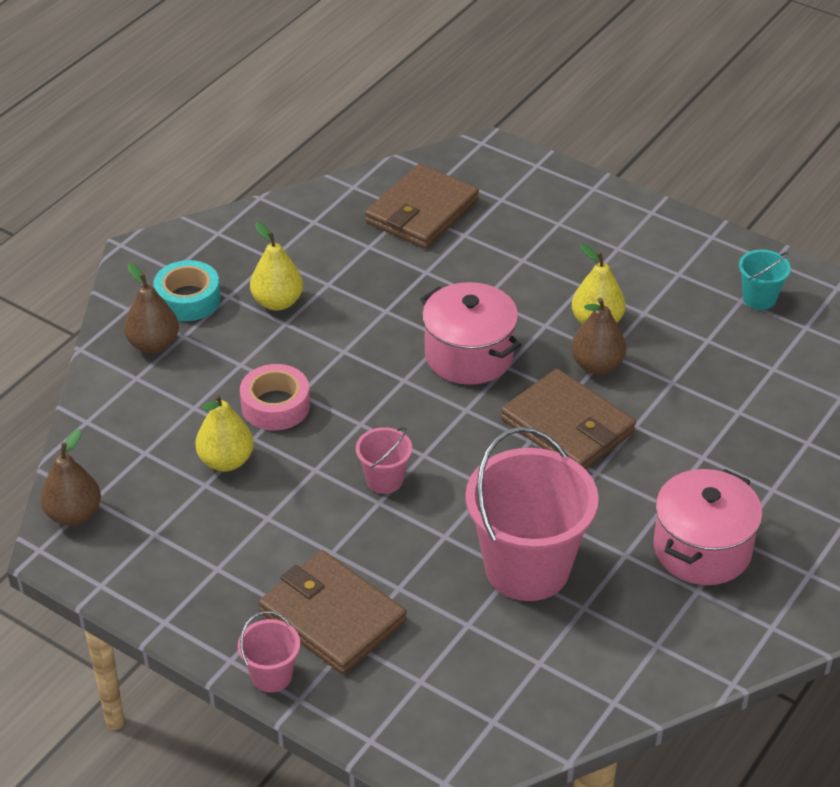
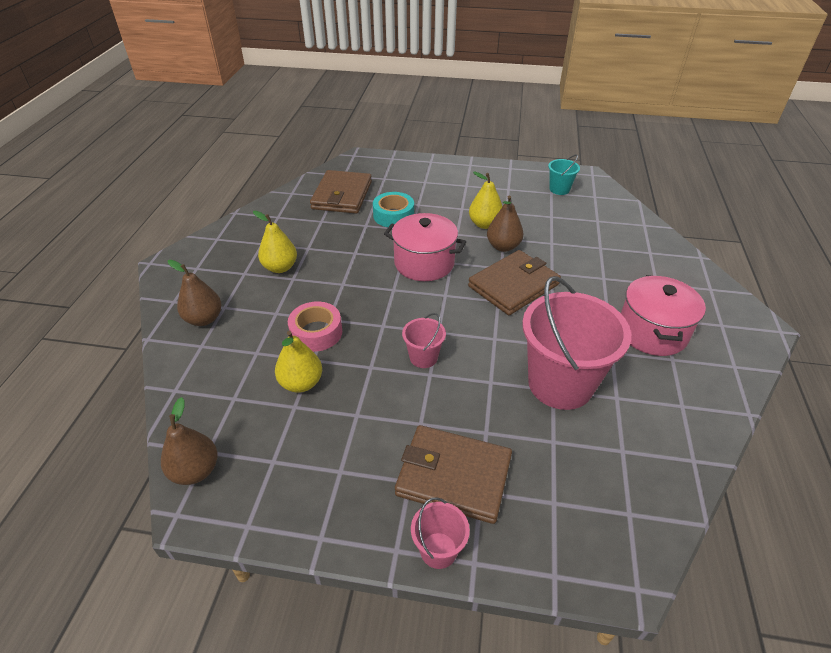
camera: 25 degrees left, 0 degrees up
turquoise tape [154,260,221,321] -> turquoise tape moved to [373,192,414,227]
brown wallet [501,369,636,469] -> brown wallet turned 60 degrees counterclockwise [468,250,561,315]

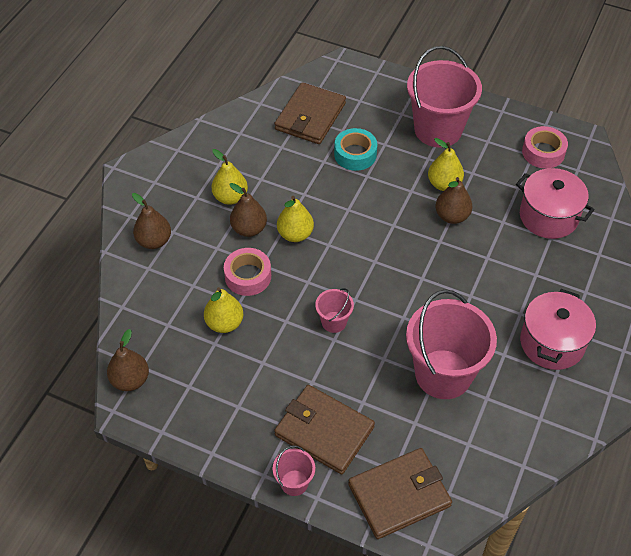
camera: 15 degrees right, 10 degrees up
pink pot [384,213,466,281] -> pink pot moved to [516,168,595,239]
brown wallet [468,250,561,315] -> brown wallet moved to [348,448,452,539]
turquoise bucket [548,154,580,195] -> pink tape [522,126,568,169]
none -> brown pear [230,183,267,237]
none -> yellow pear [277,196,314,242]
none -> pink bucket [407,46,482,148]

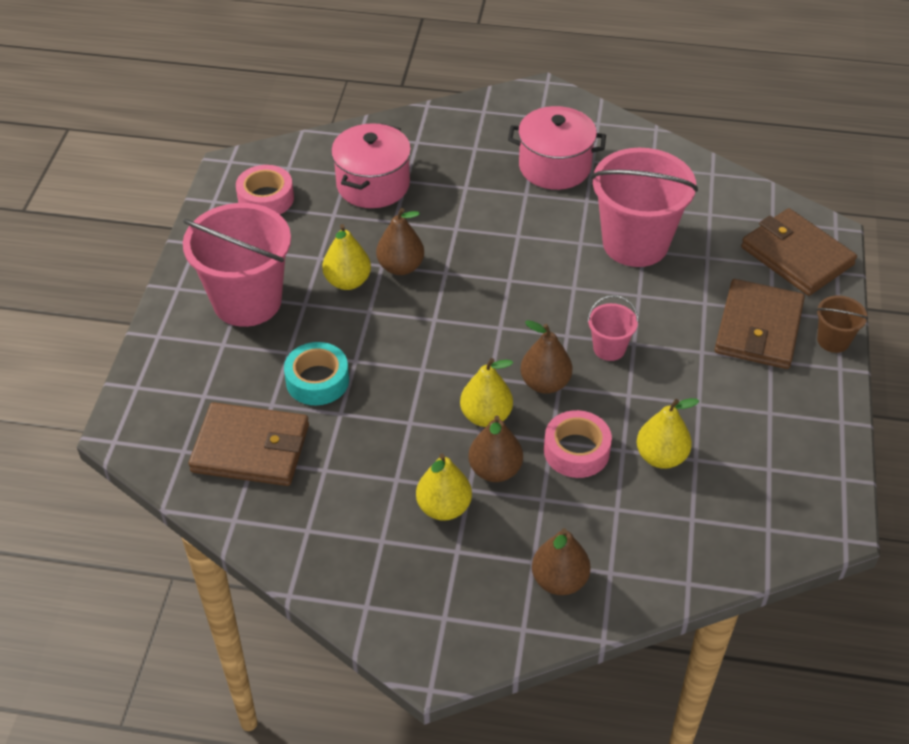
camera: 105 degrees left, 5 degrees down
brown pear [107,329,149,391] -> brown pear moved to [520,320,572,394]
pink bucket [272,446,315,496] -> brown bucket [816,296,868,353]

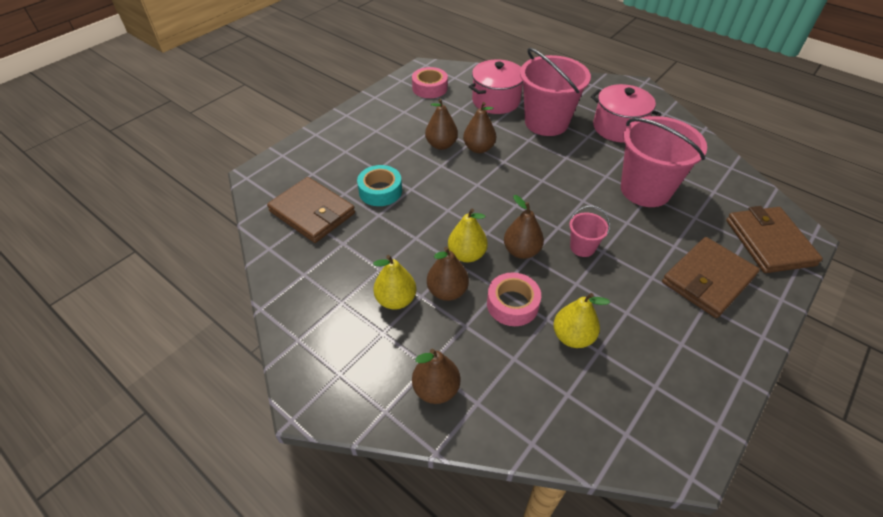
camera: 30 degrees right, 0 degrees up
pink bucket [183,203,291,327] -> pink bucket moved to [520,48,591,136]
yellow pear [322,224,371,290] -> brown pear [425,99,458,150]
brown bucket [816,296,868,353] -> none

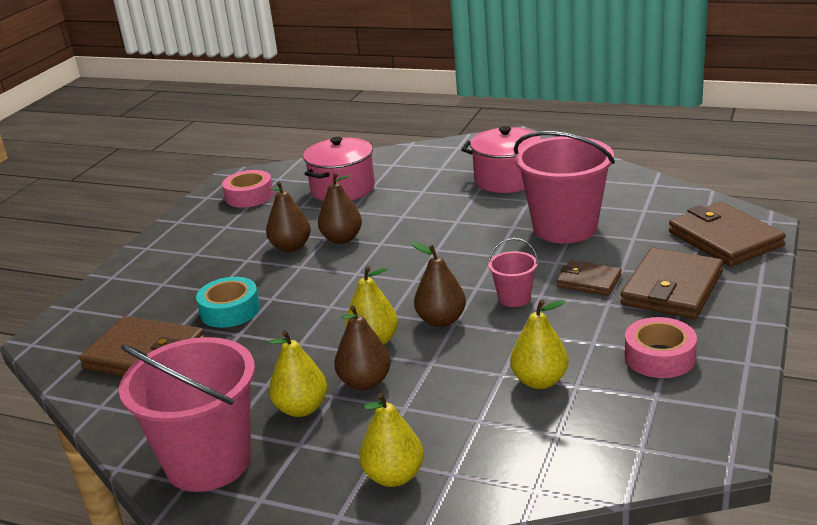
camera: 15 degrees left, 20 degrees down
brown pear [412,349,460,404] -> yellow pear [359,393,424,487]
pink tape [487,272,541,326] -> pink tape moved to [625,317,697,378]
pink bucket [520,48,591,136] -> pink bucket moved to [119,337,255,492]
none -> brown wallet [557,260,622,296]

